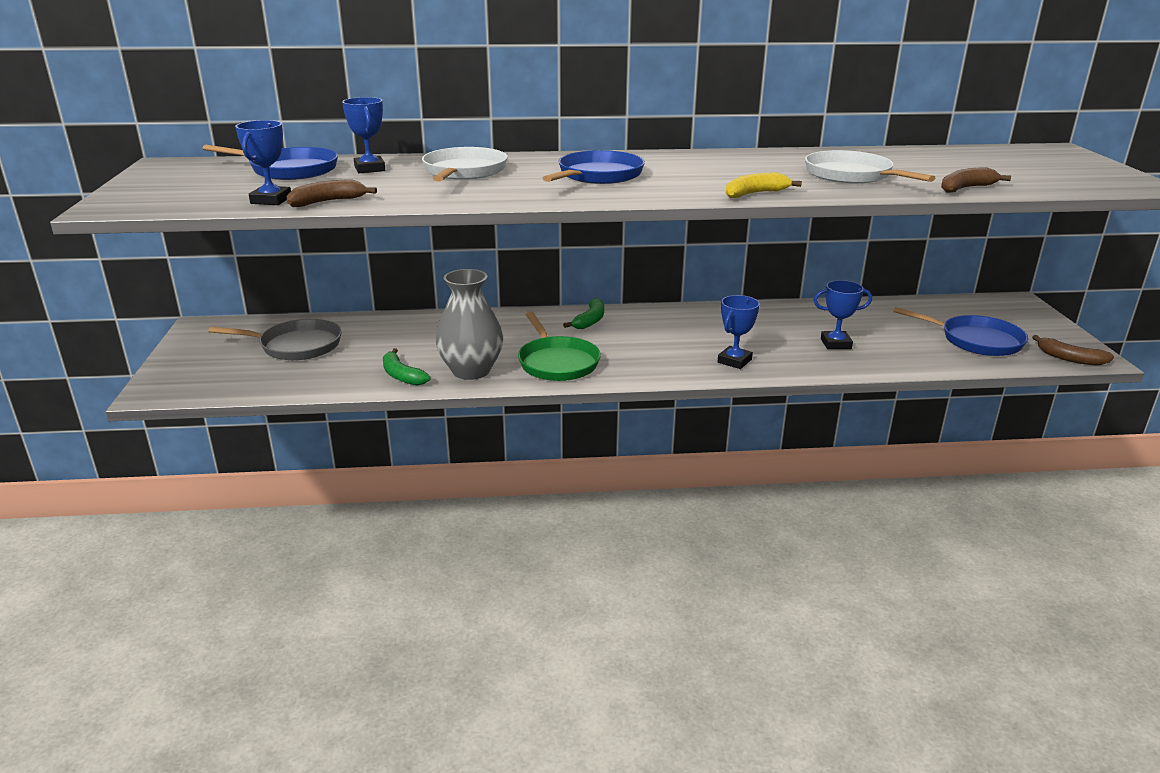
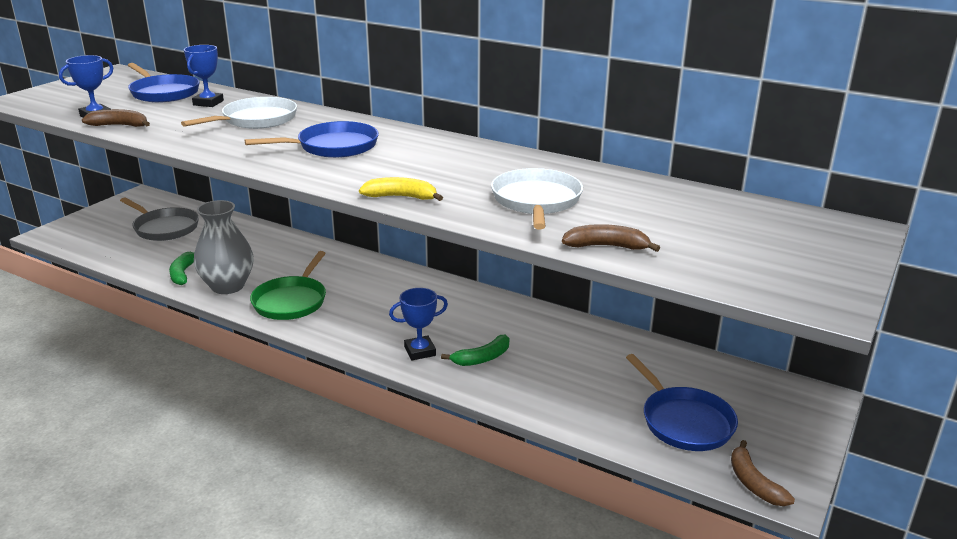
camera: 35 degrees right, 0 degrees up
green banana [563,298,604,329] -> green banana moved to [441,335,509,366]
blue trophy [814,280,872,349] -> none

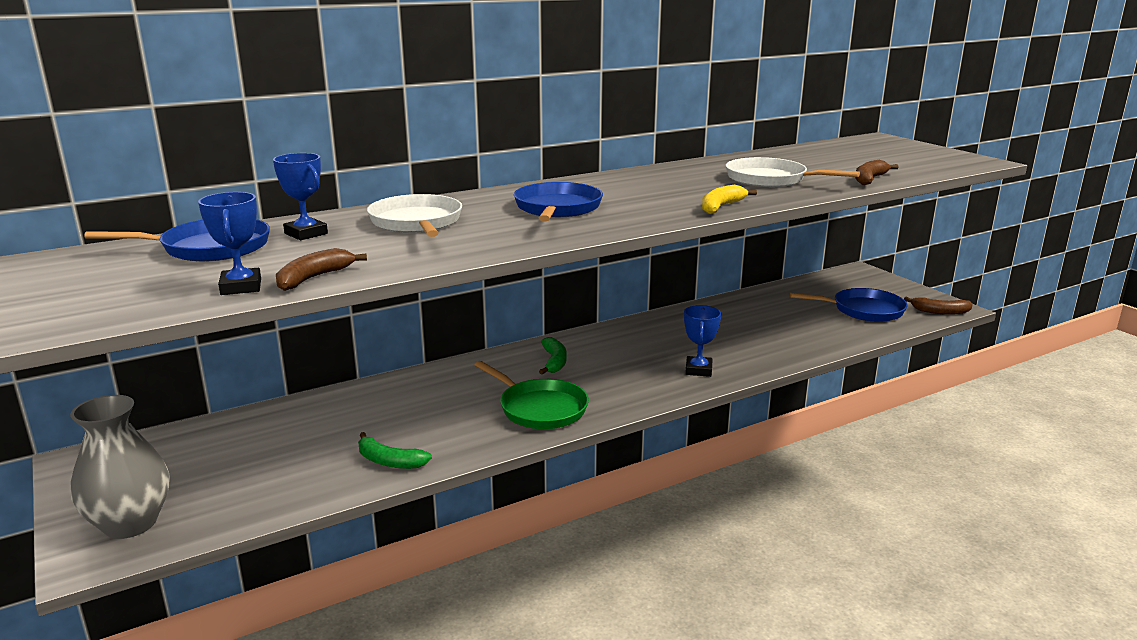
camera: 60 degrees left, 5 degrees down
grey pan [120,197,199,241] -> none
grey vase [194,200,254,294] -> grey vase moved to [70,395,169,539]
green banana [441,335,509,366] -> green banana moved to [539,337,567,374]

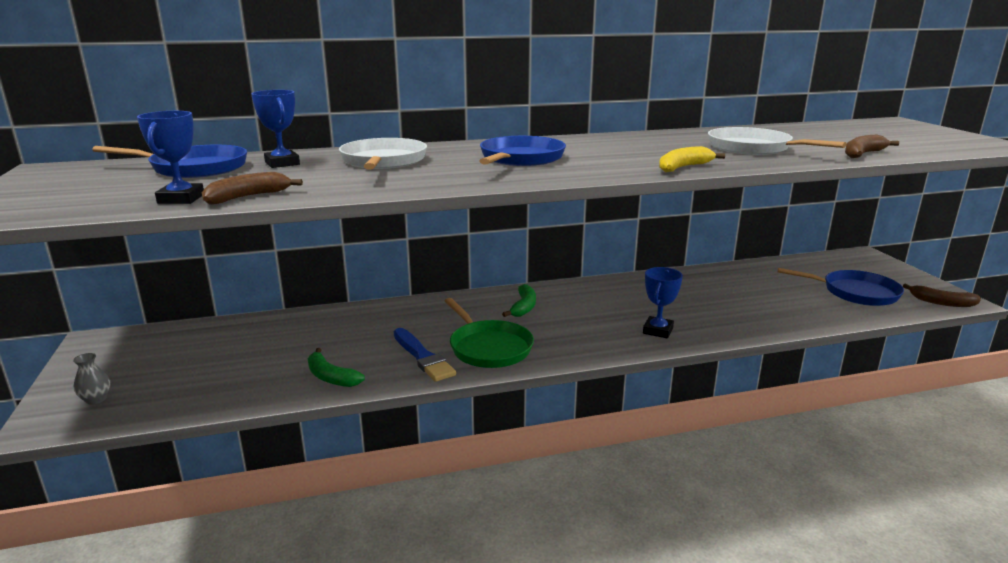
camera: 15 degrees right, 0 degrees up
grey vase [70,395,169,539] -> grey vase [73,353,110,405], size x0.42
none -> blue brush [394,328,456,382]

